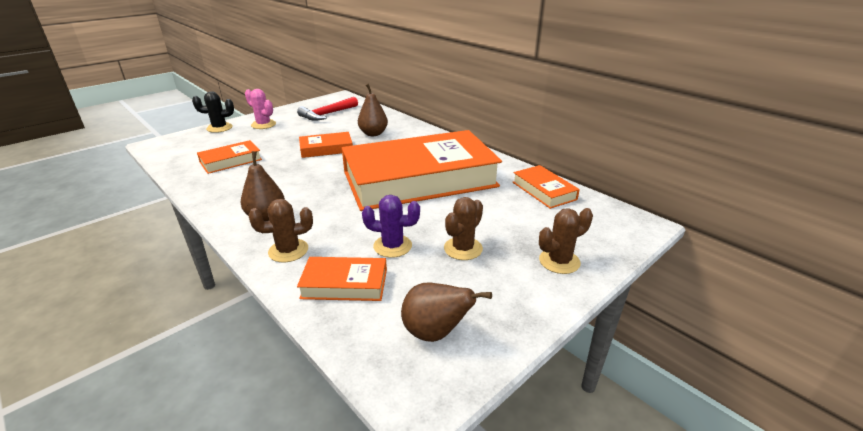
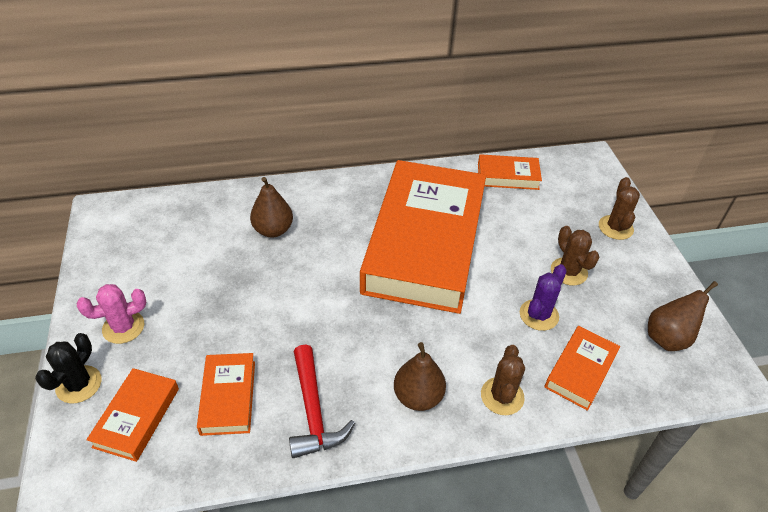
camera: 60 degrees left, 15 degrees up
red hammer [297,97,358,121] -> red hammer moved to [289,344,355,458]
orange book [299,132,353,158] -> orange book moved to [86,368,179,462]

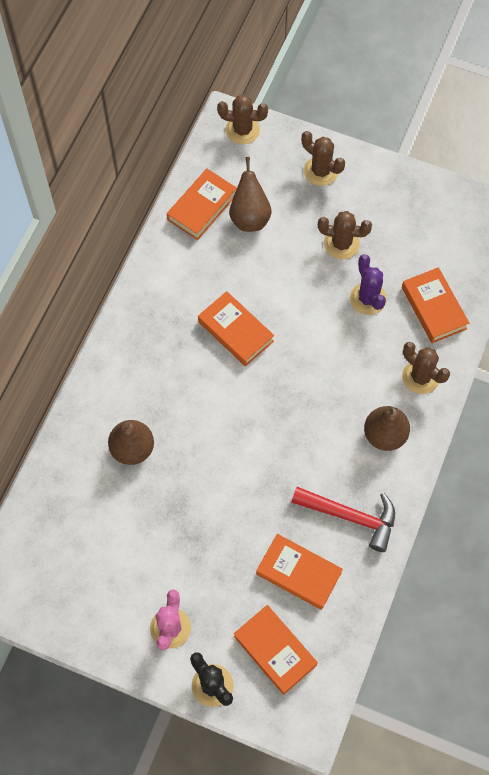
camera: 55 degrees left, 20 degrees up
orange book [360,160,486,314] -> orange book [198,291,274,366], size x0.41
brown pear [648,281,718,351] -> brown pear moved to [229,157,272,232]
none -> brown cactus [217,95,268,144]

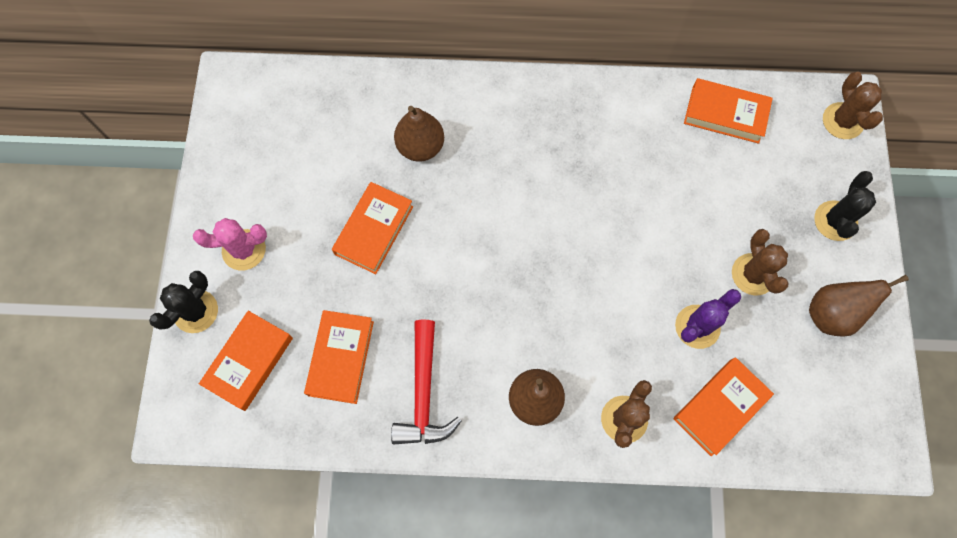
camera: 70 degrees right, 5 degrees up
orange book [198,291,274,366] -> orange book moved to [332,182,413,274]
brown pear [229,157,272,232] -> brown pear moved to [809,275,909,337]
brown cactus [302,131,345,186] -> black cactus [814,171,876,241]

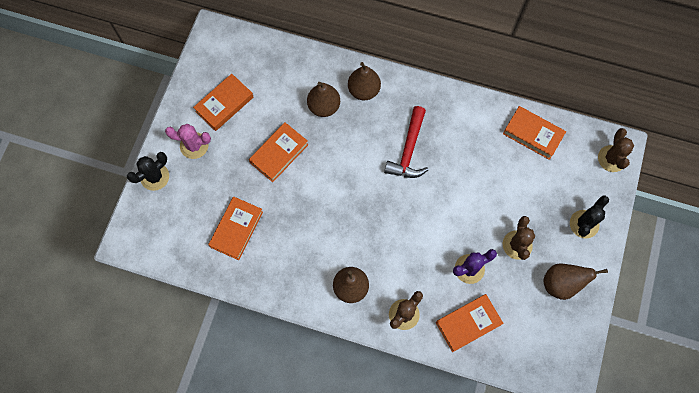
camera: 15 degrees right, 0 degrees up
orange book [199,311,293,411] -> orange book moved to [193,74,253,131]
red hammer [391,320,461,445] -> red hammer moved to [384,106,429,178]
none -> brown pear [348,62,381,100]

